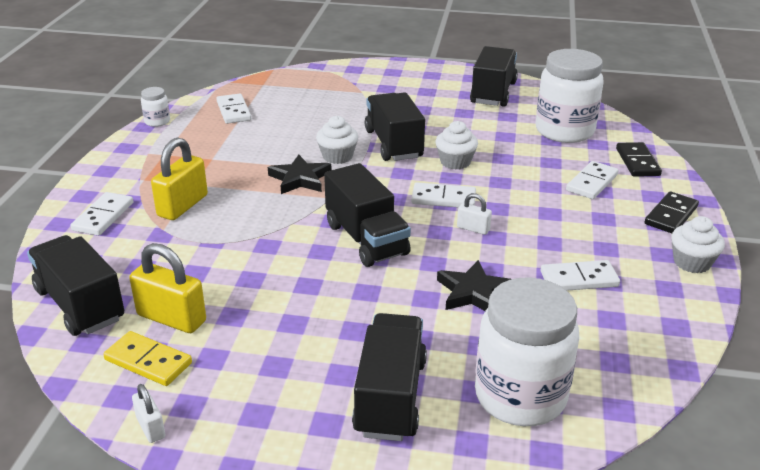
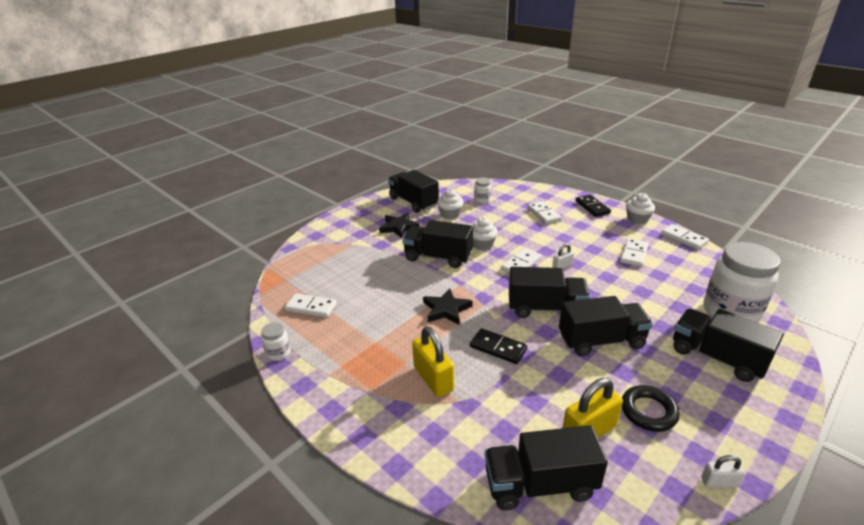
camera: 55 degrees left, 0 degrees up
white domino [71,192,133,236] -> white domino moved to [661,224,709,249]
yellow domino [103,331,192,386] -> none
white cupcake [316,116,358,164] -> white cupcake moved to [437,189,464,220]
black star [437,260,511,311] -> black star moved to [379,213,420,239]
white jar [536,49,604,143] -> white jar [474,178,491,203], size x0.44
black domino [616,142,662,177] -> black domino moved to [470,328,527,364]
none -> black truck [559,296,653,356]
none -> black ring [622,385,680,432]

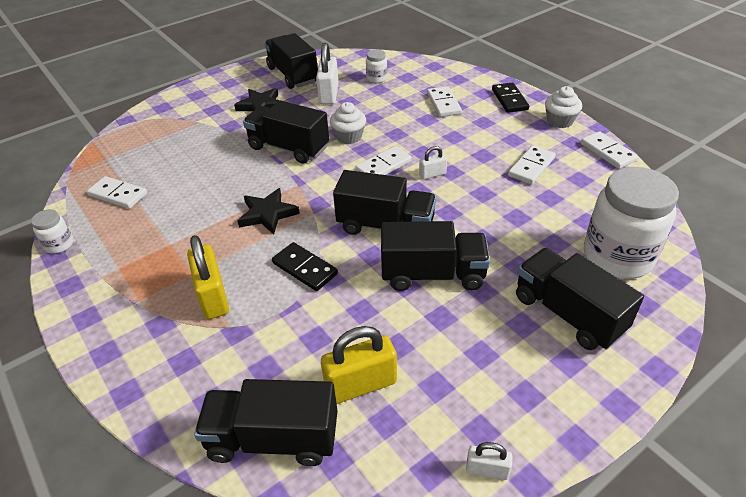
camera: 10 degrees right, 10 degrees up
white cupcake [437,189,464,220] -> white padlock [316,43,339,105]
black ring [622,385,680,432] -> none

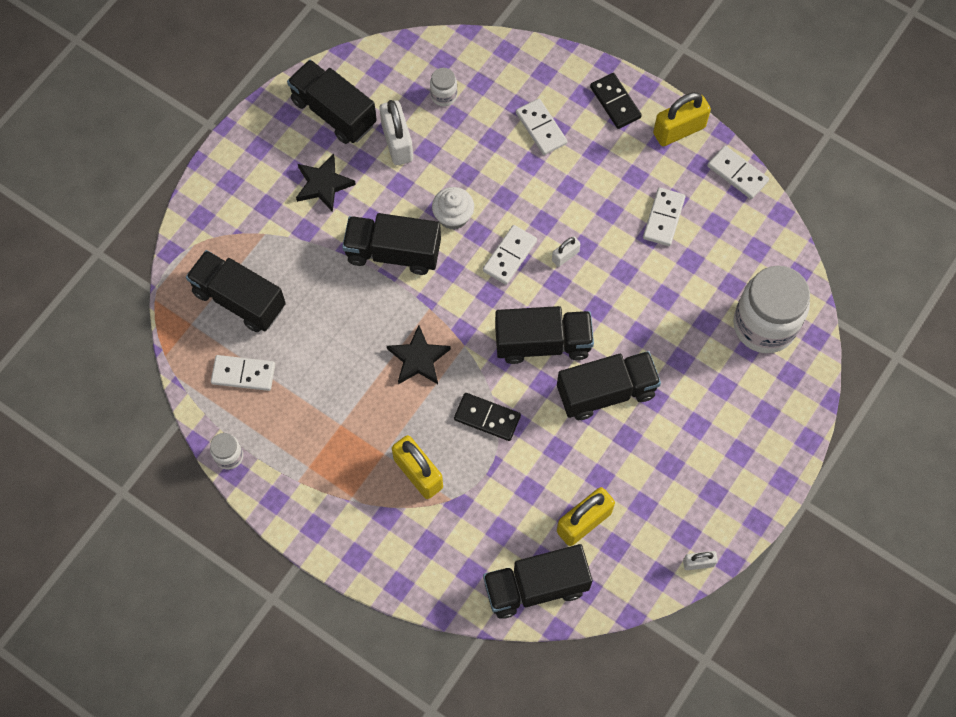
camera: 20 degrees left, 25 degrees up
black truck [516,248,644,350] -> black truck moved to [186,250,286,332]
white cupcake [545,86,582,128] -> yellow padlock [653,92,711,146]

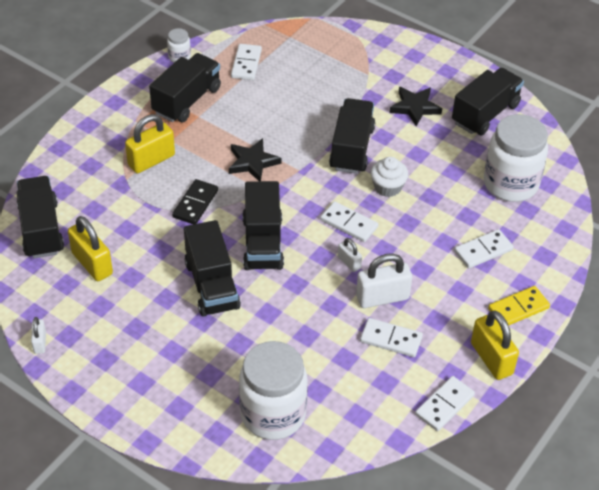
camera: 90 degrees right, 20 degrees down
black truck [186,250,286,332] -> black truck moved to [149,53,221,122]
white padlock [380,100,413,165] -> white padlock moved to [356,253,412,308]
white jar [430,68,457,106] -> white jar [484,114,548,202], size x2.29
black domino [590,73,642,129] -> yellow domino [488,286,550,326]

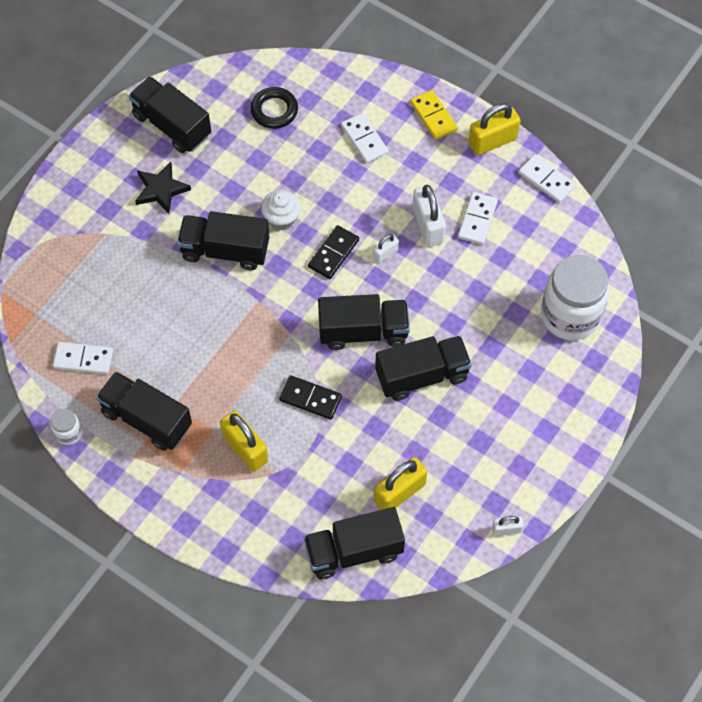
camera: 90 degrees left, 15 degrees up
black star [229,138,282,181] -> none
white domino [320,201,378,242] -> black domino [308,225,359,279]
white jar [484,114,548,202] -> black ring [250,87,298,129]

